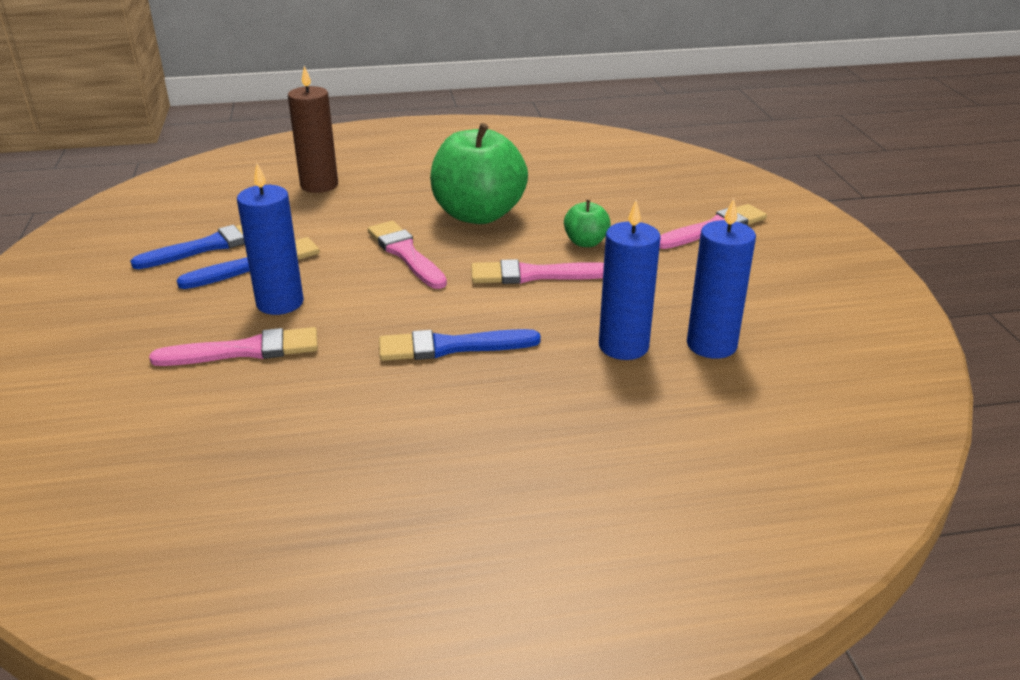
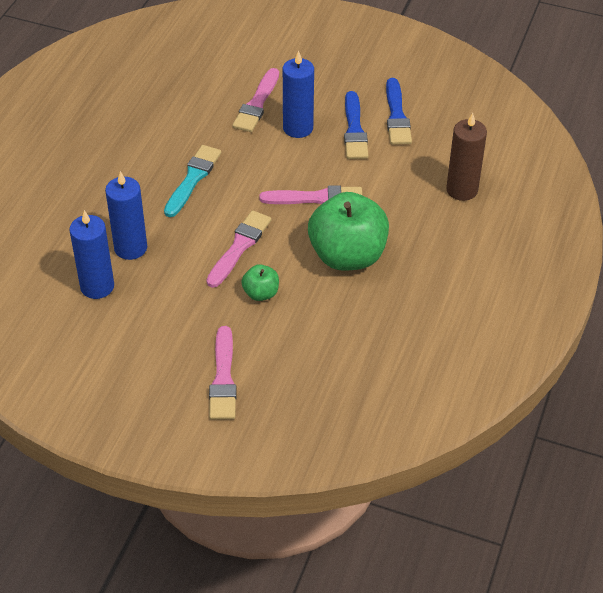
camera: 120 degrees right, 15 degrees up
blue brush [379,329,541,361] -> turquoise brush [164,145,221,217]

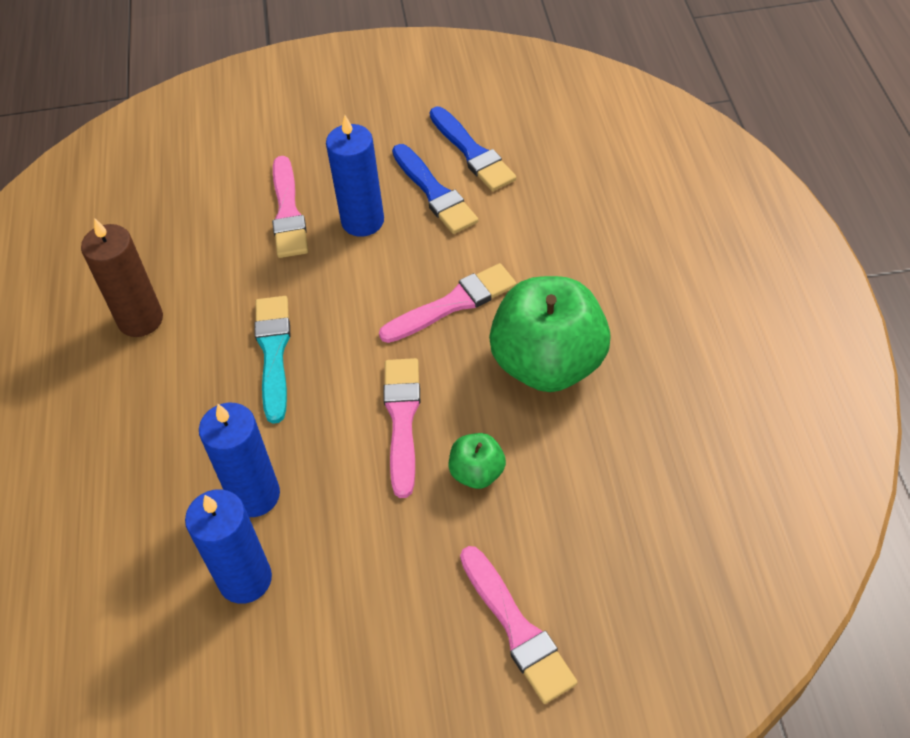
camera: 25 degrees left, 5 degrees up
brown candle [446,113,487,201] -> brown candle moved to [81,218,163,337]

